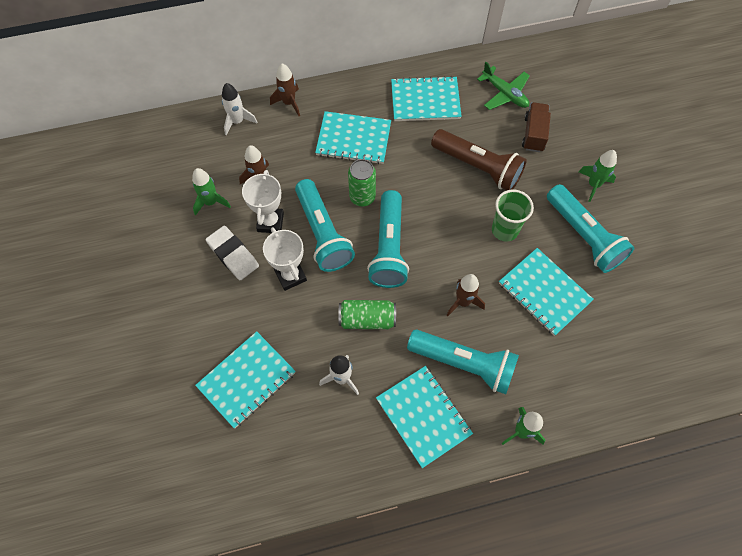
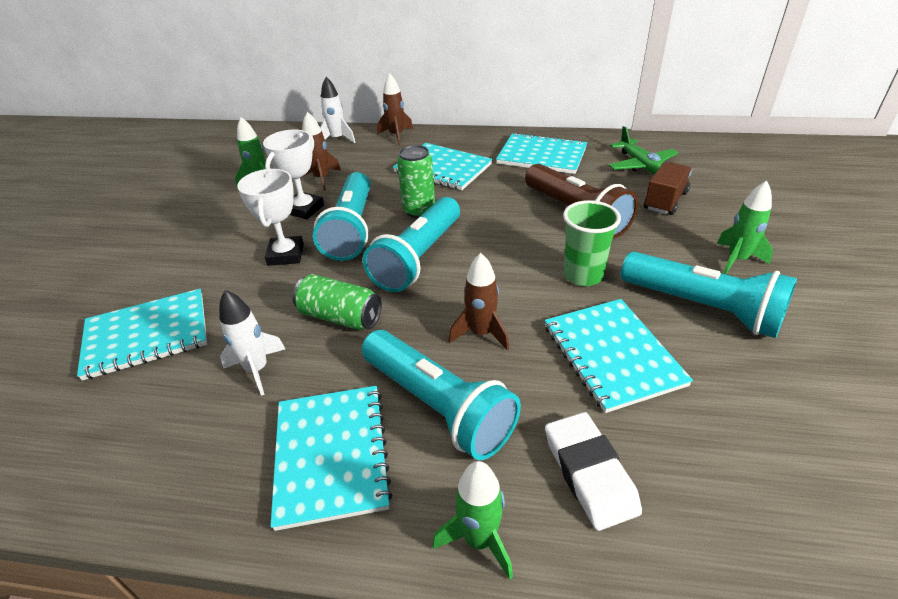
camera: 25 degrees right, 25 degrees down
white eraser [206,226,259,280] -> white eraser moved to [545,412,642,531]
turquoise flashlight [547,184,635,273] -> turquoise flashlight turned 45 degrees counterclockwise [621,252,797,338]

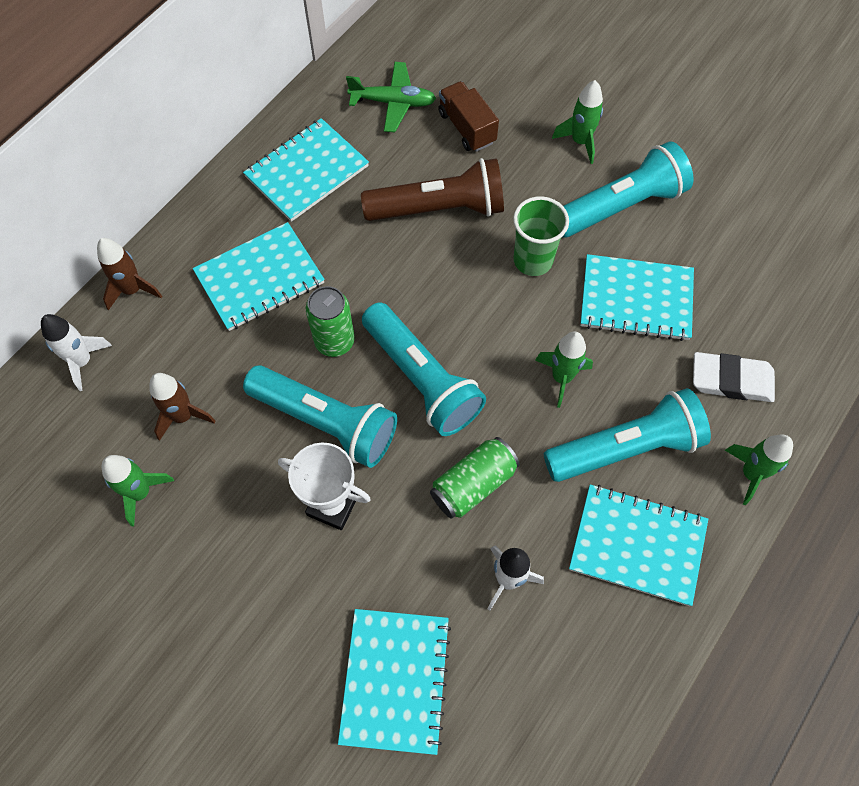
camera: 65 degrees left, 25 degrees up
white trophy [263,130,324,219] -> none
brown rocket [449,253,509,350] -> green rocket [535,332,593,408]

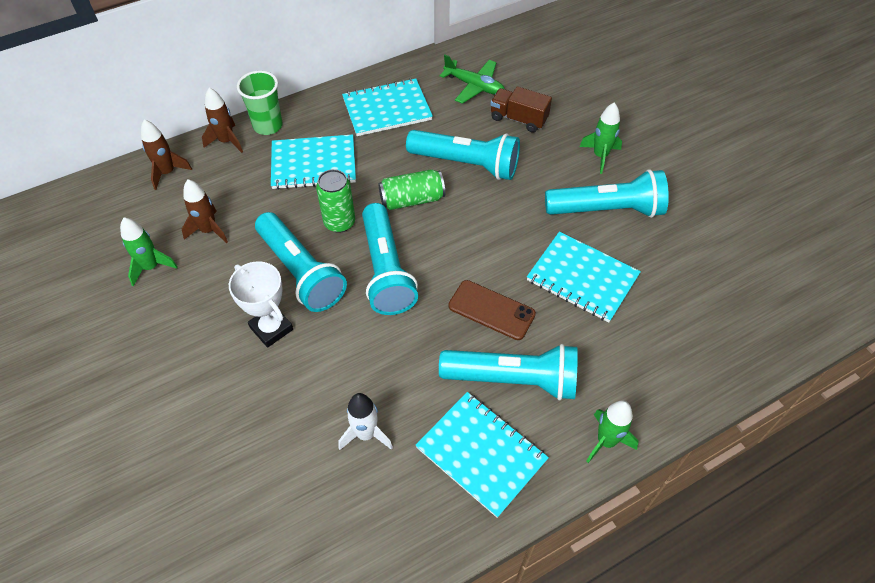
camera: 25 degrees right, 10 degrees down
white rocket [41,314,112,391] -> brown rocket [141,119,192,190]
turquoise notebook [338,609,451,755] -> none
brown flashlight [361,158,504,221] -> turquoise flashlight [406,130,520,180]
green can [430,437,520,519] -> green can moved to [379,169,445,210]
brown truck [438,81,499,152] -> brown truck turned 60 degrees counterclockwise [490,86,552,133]
green cup [513,196,569,276] -> green cup moved to [237,71,283,135]
green rocket [535,332,593,408] -> brown phone [448,280,536,340]
white eraser [693,352,775,402] -> none

